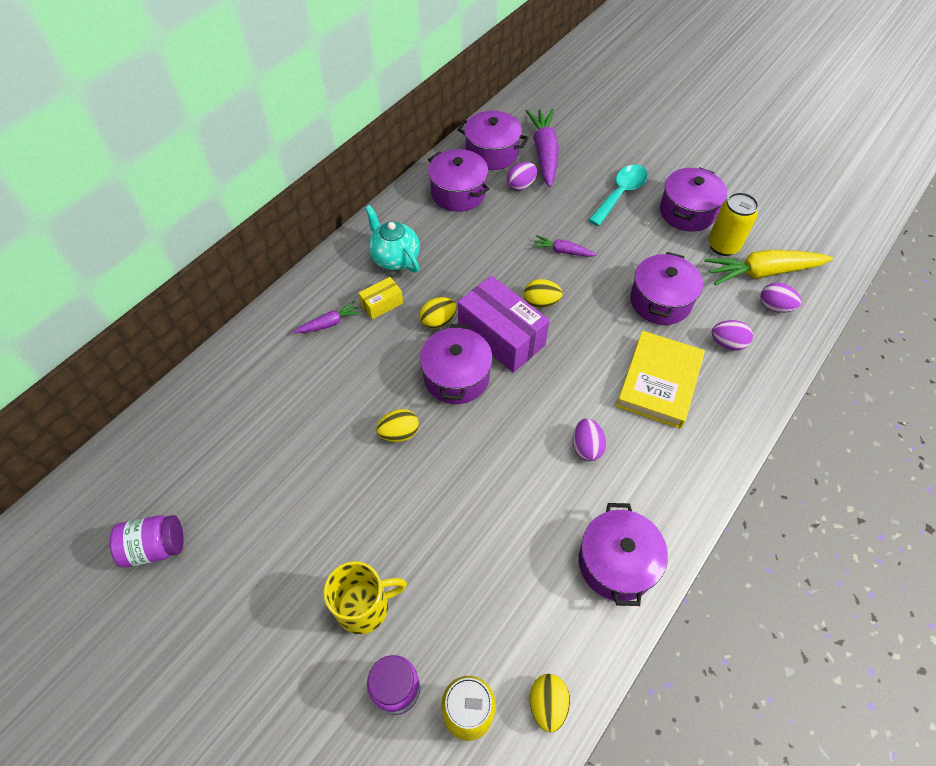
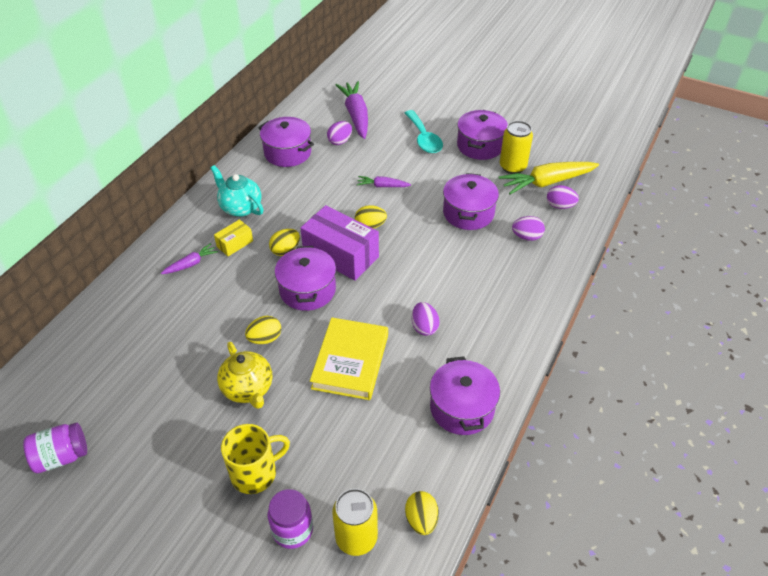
camera: 10 degrees left, 10 degrees down
purple pot [457,111,529,170] -> none
turquoise spoon [589,165,648,226] -> turquoise spoon turned 135 degrees clockwise [405,110,443,153]
yellow book [616,331,705,429] -> yellow book moved to [310,317,388,400]
none -> yellow teapot [217,342,272,409]

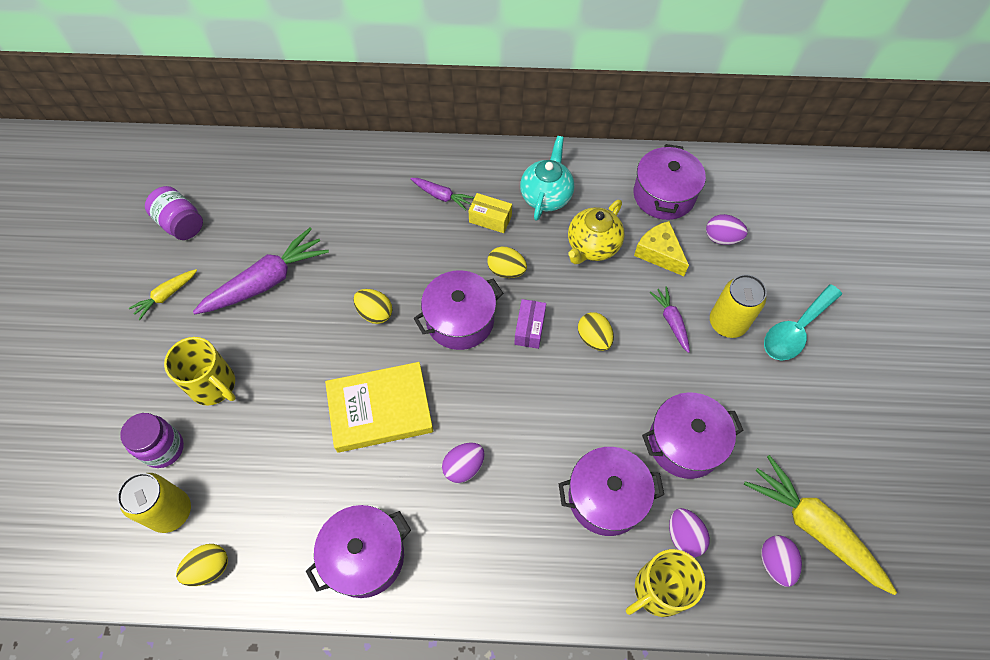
camera: 65 degrees right, 15 degrees up
yellow teapot [217,342,272,409] -> yellow teapot moved to [568,200,624,264]
purple box [300,205,379,281] -> purple box [514,299,546,349], size x0.49
purple carrot [335,81,368,139] -> purple carrot moved to [193,228,329,314]
purple pot [457,110,508,160] -> purple pot moved to [558,447,664,536]
yellow can [500,121,533,174] -> yellow can moved to [710,274,767,338]
none -> yellow carrot [129,269,197,320]
none -> yellow mug [626,549,705,617]
none -> yellow cheese [634,221,689,276]

